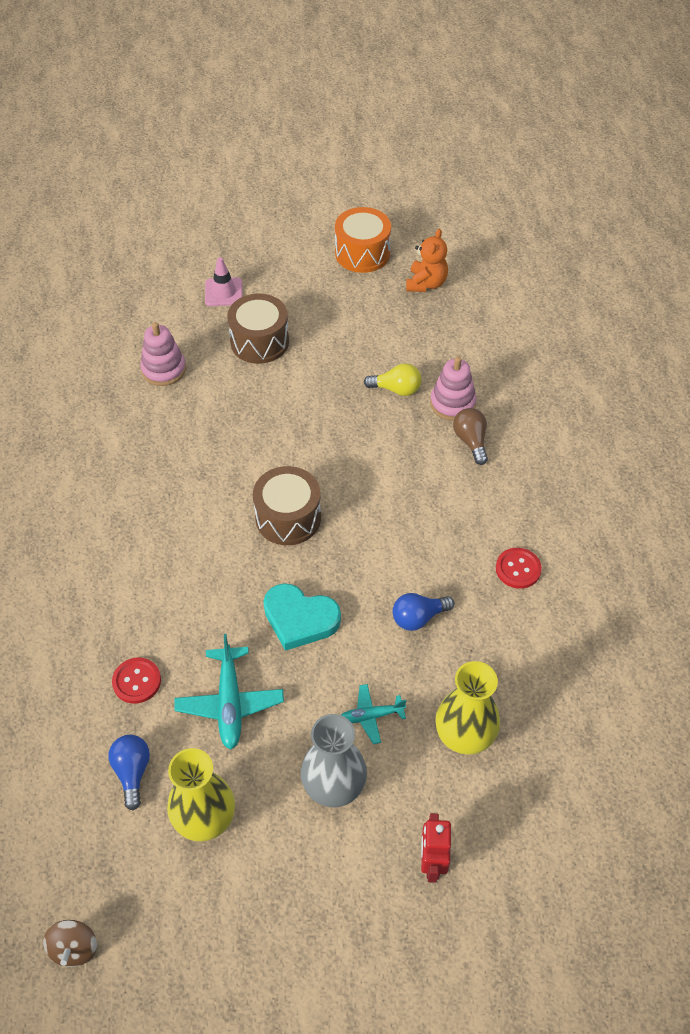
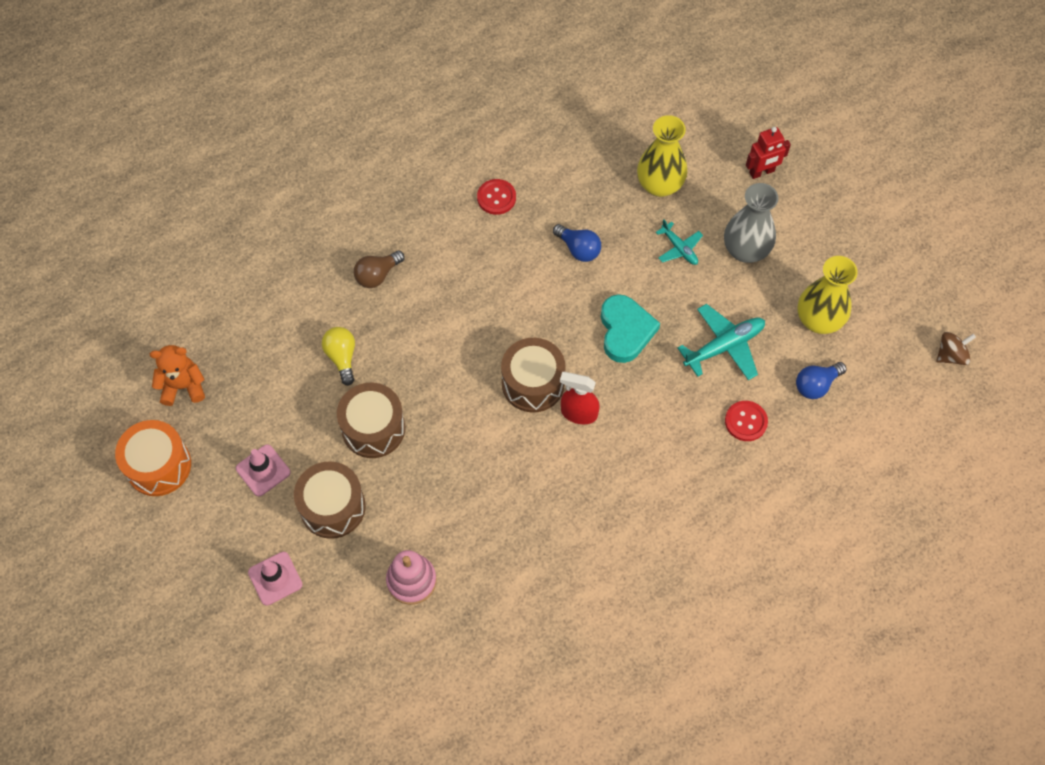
camera: 115 degrees left, 10 degrees up
pink stacking toy [430,356,476,421] -> none
none -> pink traffic cone [236,444,290,496]
none -> brown drum [337,383,405,458]
none -> red spray bottle [560,372,600,424]

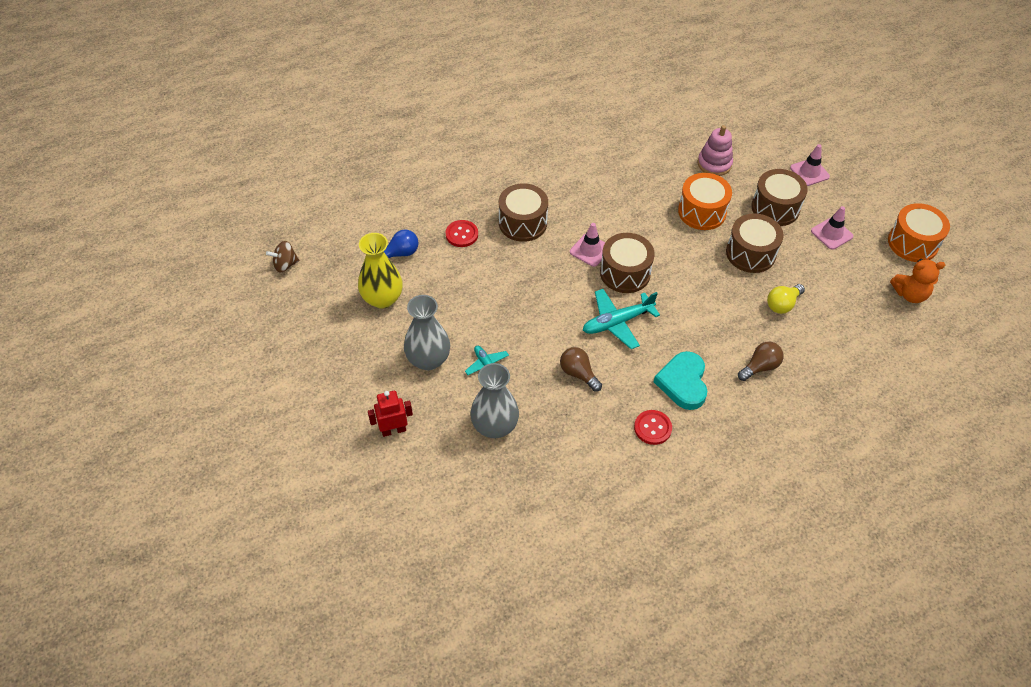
camera: 175 degrees left, 10 degrees down
yellow light bulb [322,327,355,386] -> yellow light bulb turned 60 degrees clockwise [767,284,805,314]
blue light bulb [553,224,601,262] -> brown light bulb [560,347,602,392]
red spray bottle [560,372,600,424] -> pink traffic cone [570,223,605,267]
turquoise heart [601,294,660,363] -> turquoise heart moved to [654,351,707,410]
yellow vase [637,115,688,197] -> grey vase [470,363,519,438]
turquoise plane [678,304,765,380] -> turquoise plane moved to [583,289,660,349]
none -> brown drum [499,183,548,242]
none -> orange drum [678,173,732,230]

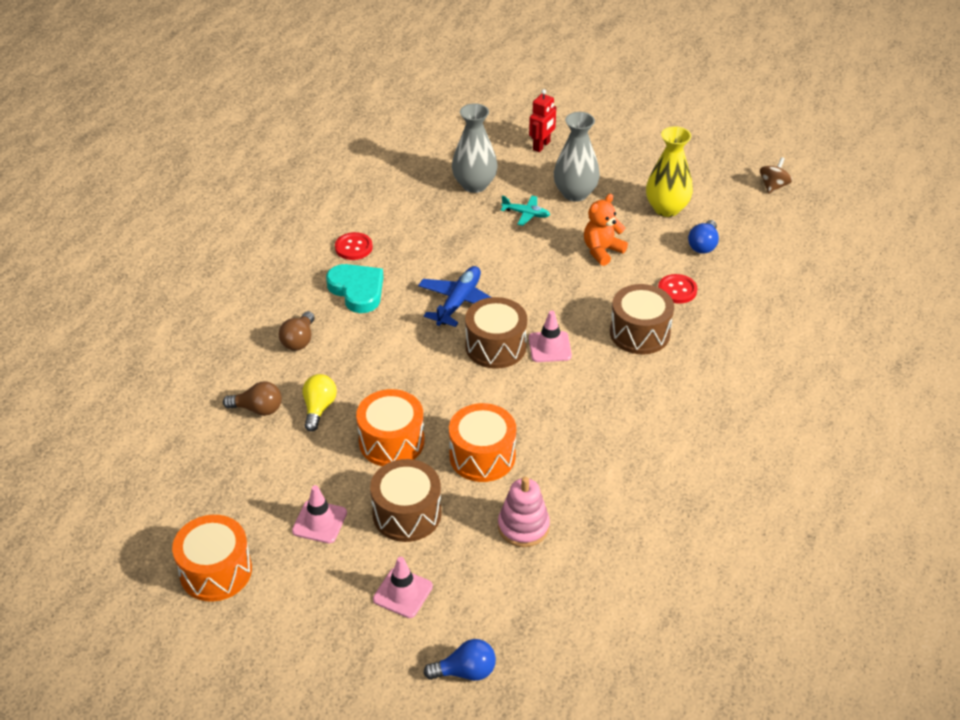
camera: 140 degrees right, 10 degrees down
brown light bulb [560,347,602,392] -> brown light bulb moved to [223,381,282,416]
turquoise plane [583,289,660,349] -> blue plane [418,266,491,327]
brown drum [726,213,784,273] -> orange drum [356,389,424,466]
orange teddy bear [890,259,945,303] -> orange teddy bear moved to [584,194,628,266]
none -> blue light bulb [423,639,496,681]

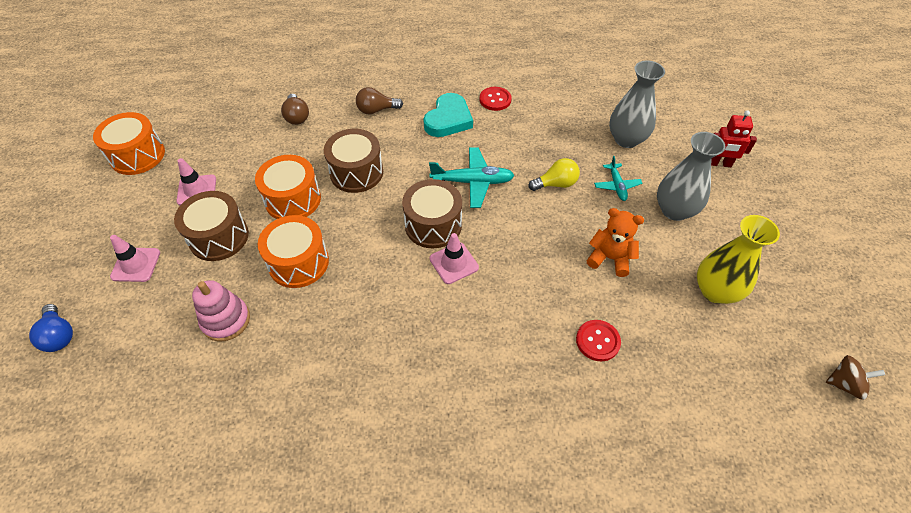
camera: 65 degrees right, 10 degrees up
yellow light bulb [302,374,337,432] -> yellow light bulb moved to [528,158,580,191]
blue plane [418,266,491,327] -> turquoise plane [429,148,515,208]
brown drum [610,284,674,354] -> brown drum moved to [324,129,383,193]
blue light bulb [688,220,719,254] -> none

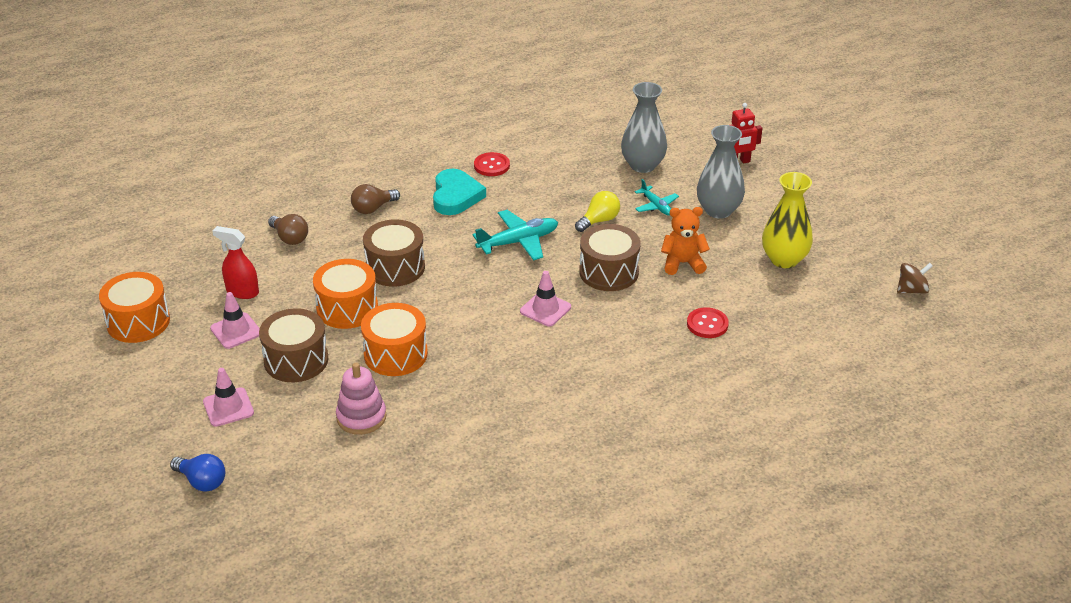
camera: 25 degrees left, 15 degrees down
brown drum [402,179,462,248] -> brown drum moved to [579,224,641,291]
none -> red spray bottle [212,226,259,299]

